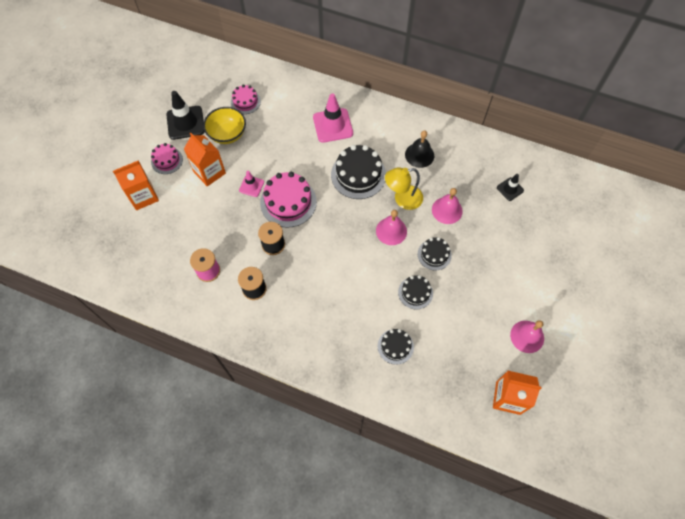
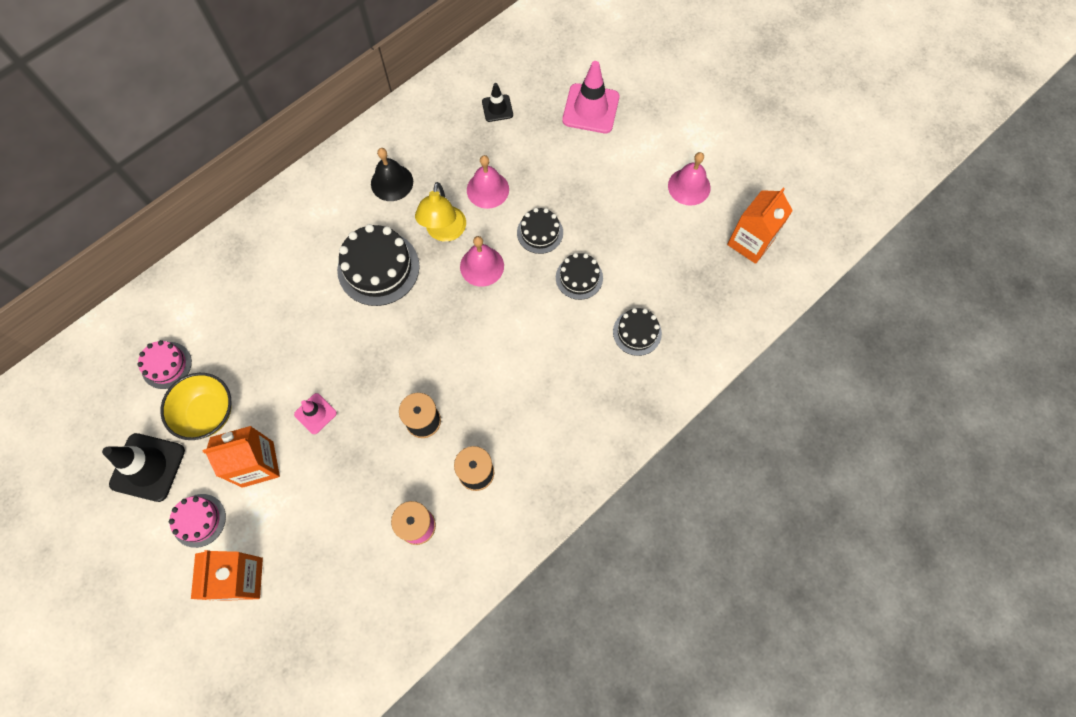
camera: 65 degrees left, 5 degrees up
pink cake [260,172,317,228] -> none
pink traffic cone [313,93,353,143] -> pink traffic cone moved to [562,61,619,133]

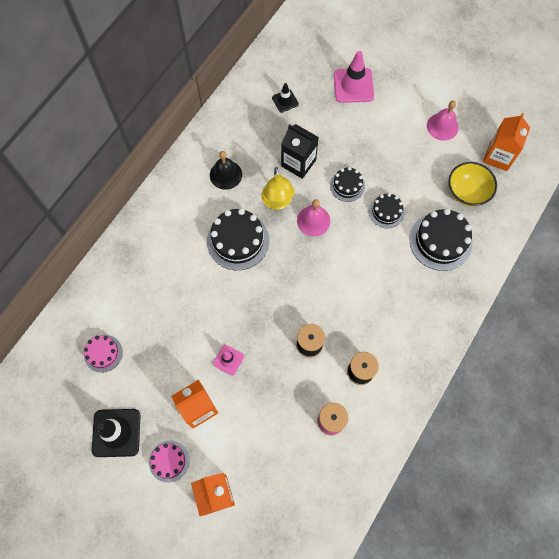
camera: 15 degrees left, 0 degrees up
yellow bowl [160,373,232,440] -> yellow bowl moved to [448,162,497,206]
pink bell [467,155,509,209] -> black carton [281,124,319,179]
black cake [613,308,662,356] -> black cake [409,209,472,271], size x1.73

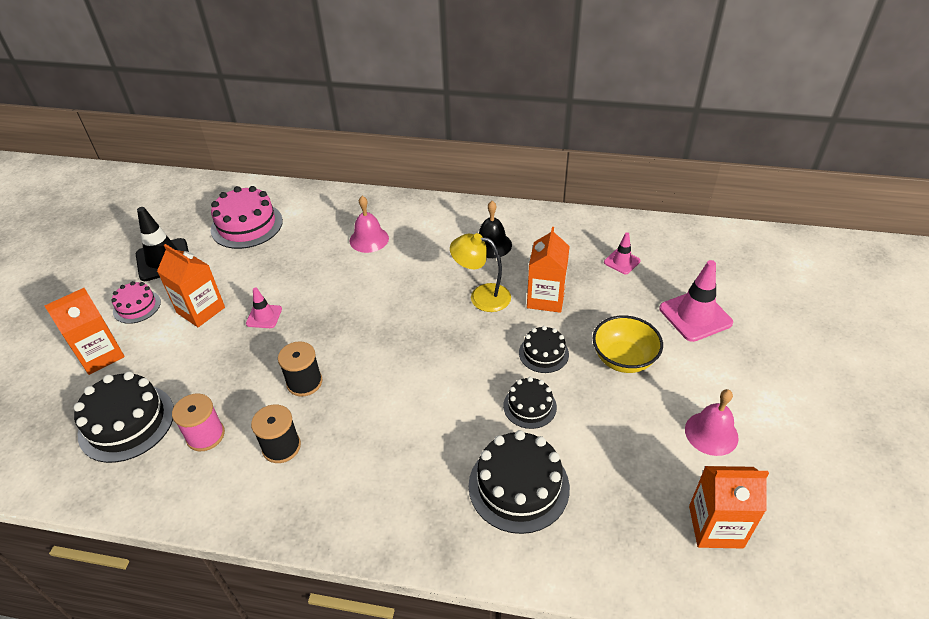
camera: 70 degrees right, 25 degrees down
pink cake [84,335,123,373] -> pink cake [211,186,283,249], size x1.73
black cake [207,208,269,270] -> black cake moved to [74,371,174,463]
yellow lamp [261,167,295,210] -> yellow lamp turned 45 degrees clockwise [450,233,511,312]
black traffic cone [272,83,299,113] -> pink traffic cone [604,232,641,274]
black carton [281,124,319,179] -> orange carton [527,227,570,313]
pink bell [297,199,330,236] -> pink bell moved to [350,196,389,253]
yellow bowl [448,162,497,206] -> yellow bowl moved to [593,315,663,373]

